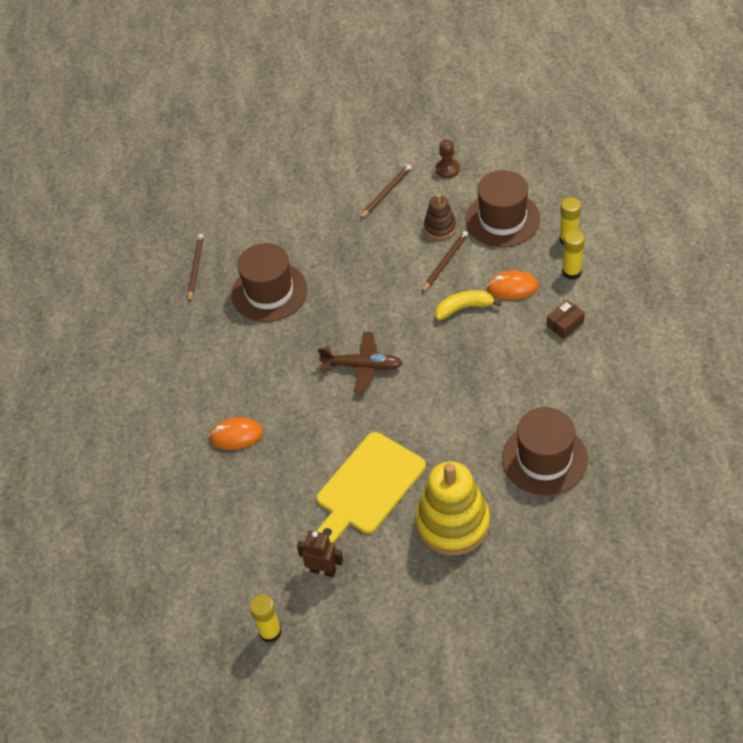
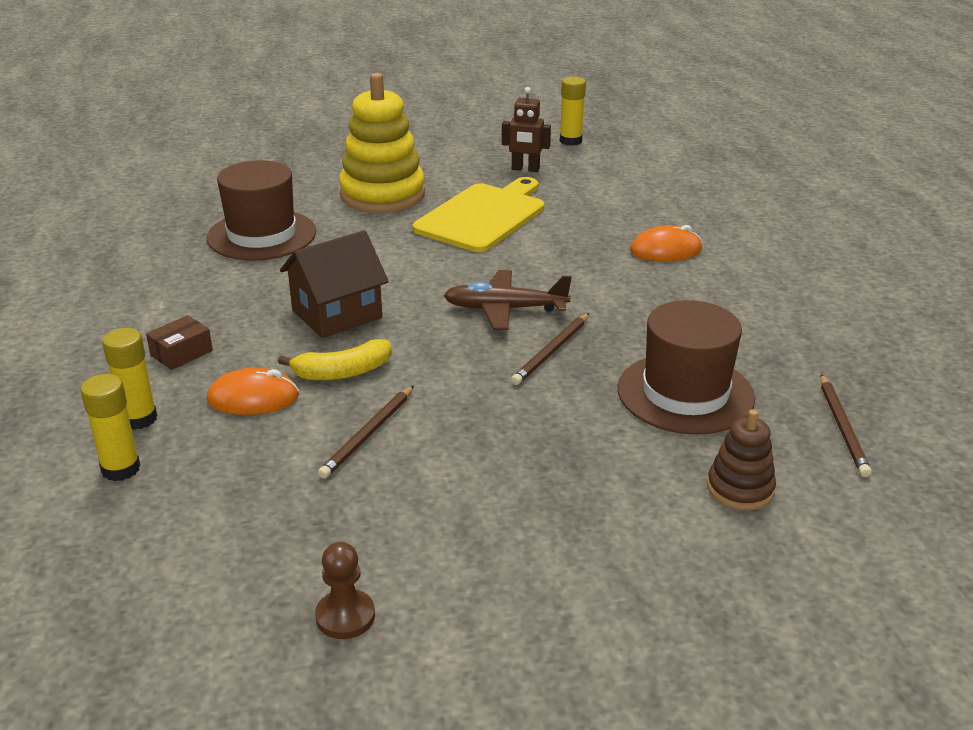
camera: 170 degrees right, 20 degrees down
brown pencil [360,165,412,219] -> brown pencil moved to [511,313,589,385]
brown stacking toy [424,194,456,239] -> brown stacking toy moved to [707,409,776,510]
brown hat [465,170,540,247] -> none
none -> brown house [280,230,389,338]

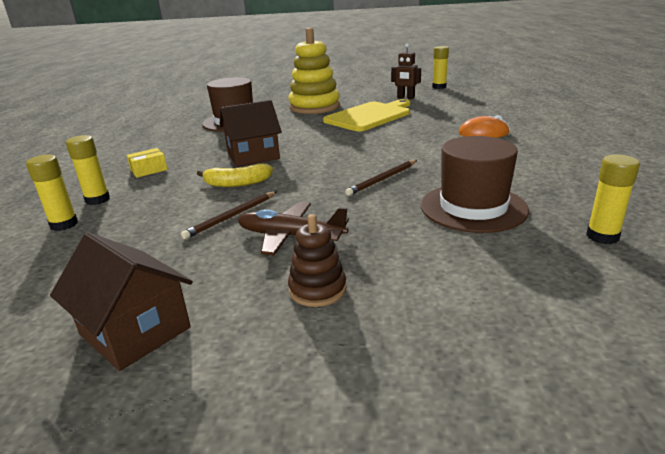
camera: 15 degrees right, 5 degrees down
brown box [146,315,213,370] -> yellow box [127,148,168,178]
orange mouse [207,368,299,415] -> none
brown pawn [315,542,375,639] -> brown house [50,233,193,371]
brown plane [443,270,572,330] -> brown plane moved to [238,202,349,255]
brown stacking toy [707,409,776,510] -> brown stacking toy moved to [288,214,347,307]
brown pencil [820,374,872,477] -> yellow glue stick [586,154,640,244]

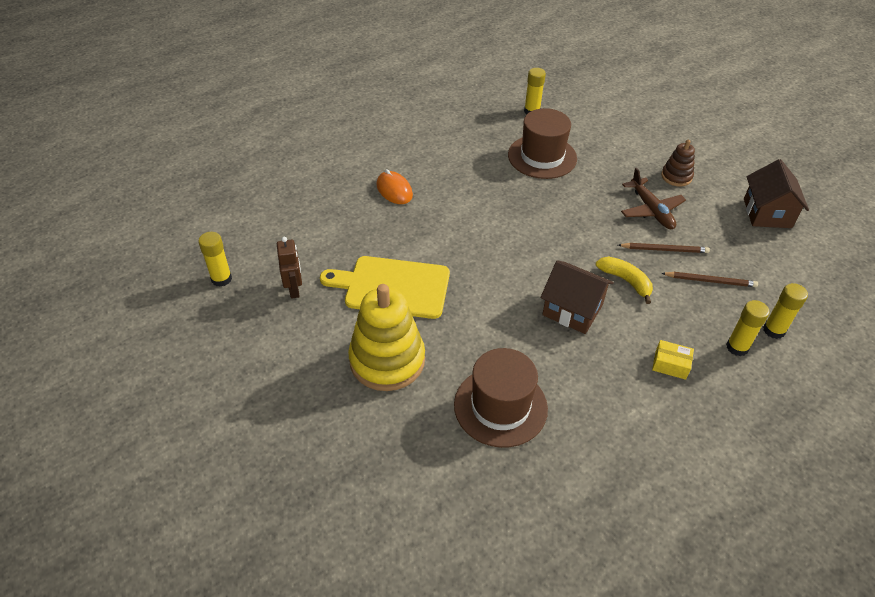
camera: 130 degrees left, 20 degrees up
brown pencil [345,160,417,196] -> brown pencil moved to [661,272,758,287]

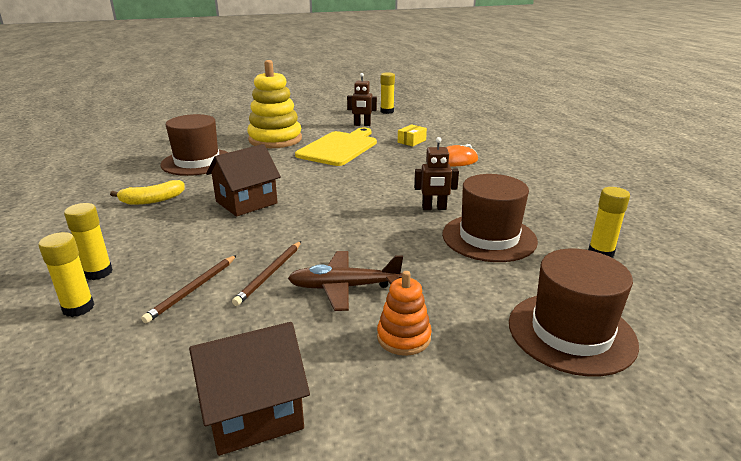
camera: 110 degrees right, 20 degrees down
yellow banana [596,257,653,304] -> yellow banana moved to [110,180,185,205]
yellow box [652,340,694,380] -> yellow box moved to [398,124,427,146]
brown stacking toy [661,140,695,187] -> orange stacking toy [377,271,432,356]
brown house [744,159,809,228] -> brown house turned 45 degrees counterclockwise [189,322,310,456]
none -> brown robot [414,137,459,210]
none -> brown hat [509,249,639,376]

